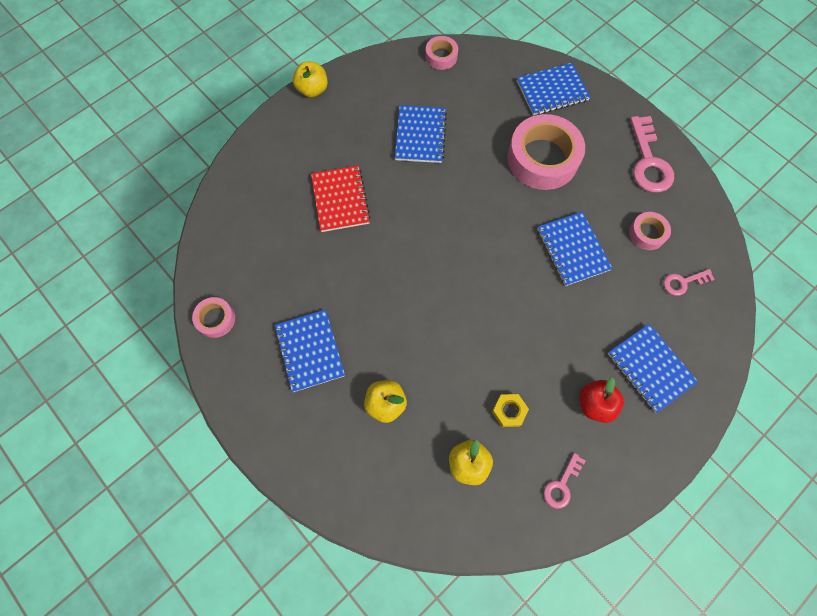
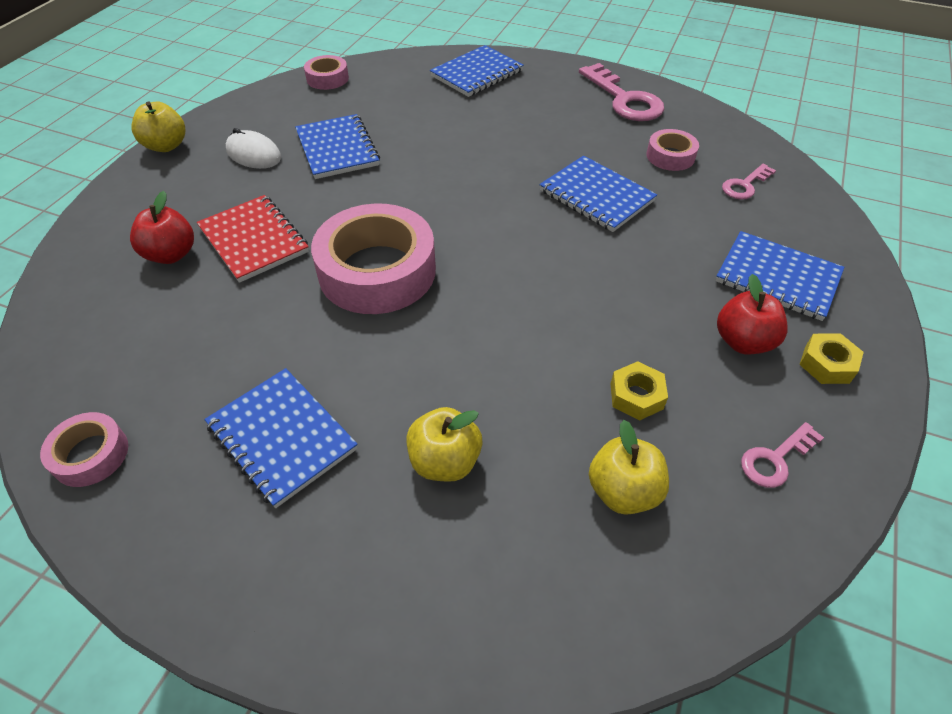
camera: 25 degrees left, 20 degrees down
pink tape [508,114,585,190] -> pink tape moved to [311,204,436,314]
pink key [544,453,586,509] -> pink key turned 45 degrees clockwise [741,422,824,488]
none -> red apple [130,191,194,264]
none -> white mouse [226,128,281,169]
none -> yellow nut [799,334,864,384]

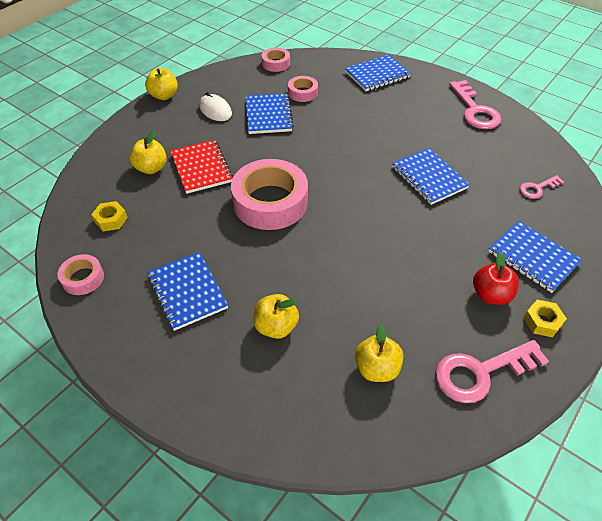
camera: 15 degrees right, 0 degrees up
red apple [130,191,194,264] -> yellow apple [129,130,167,174]
yellow nut [611,361,668,421] -> yellow nut moved to [91,201,128,231]
pink tape [647,129,699,171] -> pink tape moved to [288,76,318,102]
pink key [741,422,824,488] -> pink key [435,340,549,403], size x1.85

